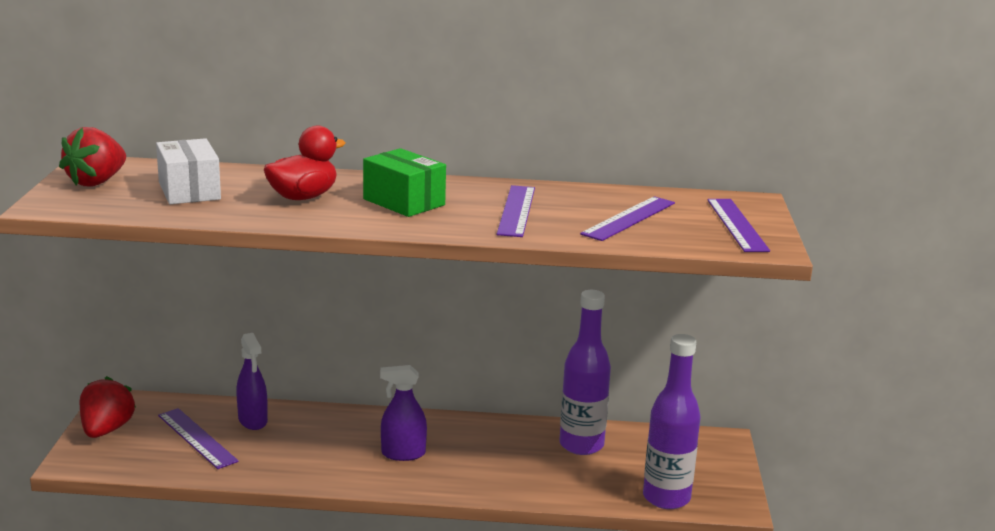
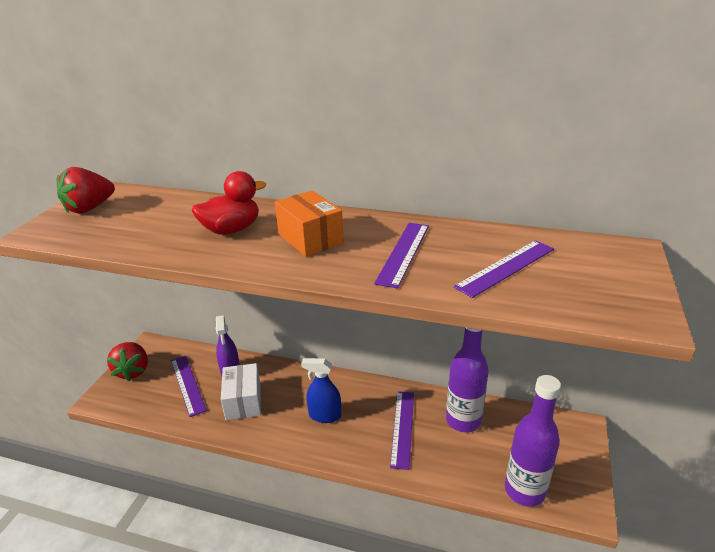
camera: 15 degrees right, 10 degrees up
red strawberry [80,376,136,438] -> red strawberry turned 150 degrees clockwise [107,342,148,381]
white box [156,138,221,204] -> white box moved to [221,363,261,420]
green box [363,148,446,217] -> orange box [275,190,344,257]
purple spray bottle [380,365,427,461] -> blue spray bottle [301,358,341,423]
purple ruler [707,199,770,252] -> purple ruler moved to [390,391,414,470]

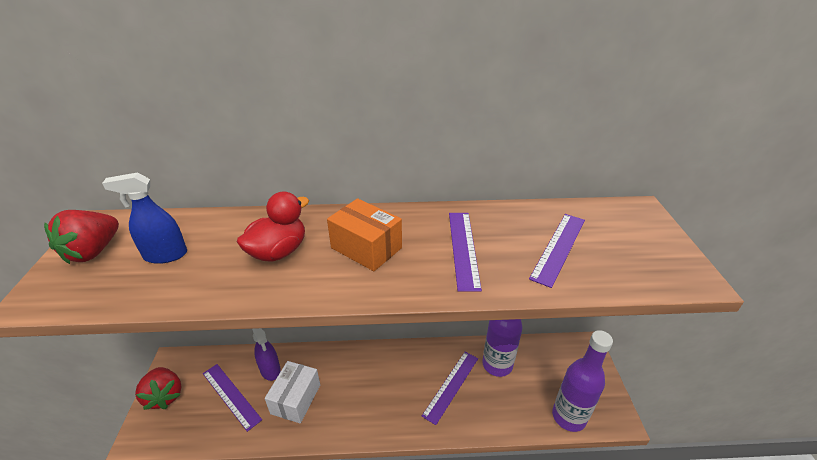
camera: 20 degrees left, 5 degrees up
white box [221,363,261,420] -> white box turned 45 degrees clockwise [265,361,320,423]
blue spray bottle [301,358,341,423] -> blue spray bottle moved to [102,172,187,264]
purple ruler [390,391,414,470] -> purple ruler turned 45 degrees clockwise [422,352,478,425]

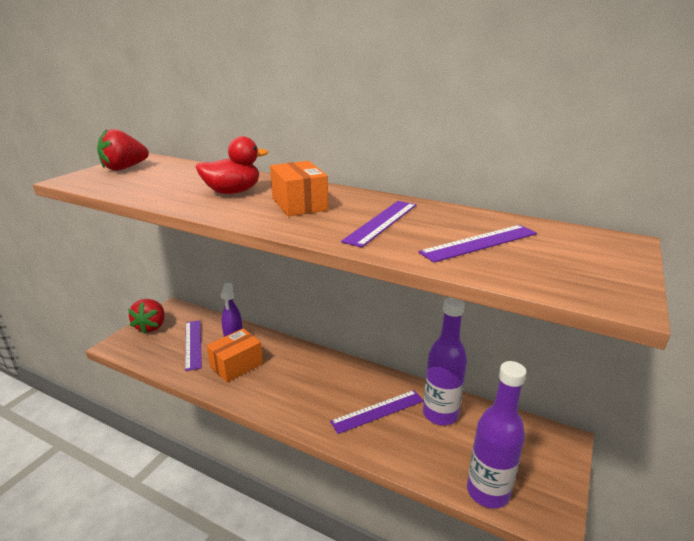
camera: 30 degrees right, 10 degrees down
blue spray bottle [102,172,187,264] -> none
white box [265,361,320,423] -> orange box [207,328,263,382]

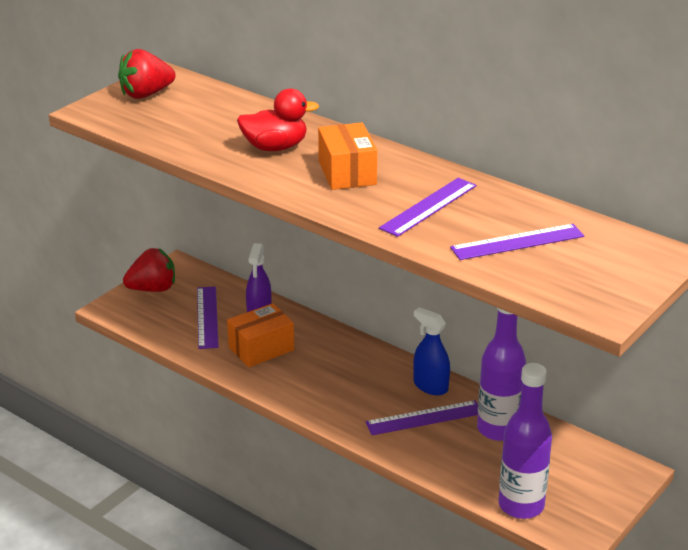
camera: 10 degrees right, 5 degrees up
red strawberry [128,299,165,334] -> red strawberry turned 120 degrees counterclockwise [123,248,175,292]
none -> blue spray bottle [413,307,450,395]

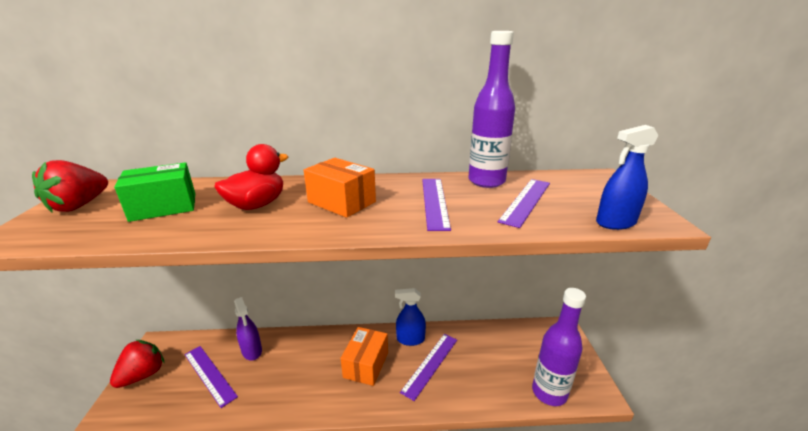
camera: 40 degrees left, 5 degrees down
orange box [227,303,294,367] -> orange box moved to [341,327,388,386]
purple bottle [477,308,526,441] -> purple bottle moved to [468,31,515,188]
none -> green box [114,162,195,222]
none -> blue spray bottle [596,125,659,230]

